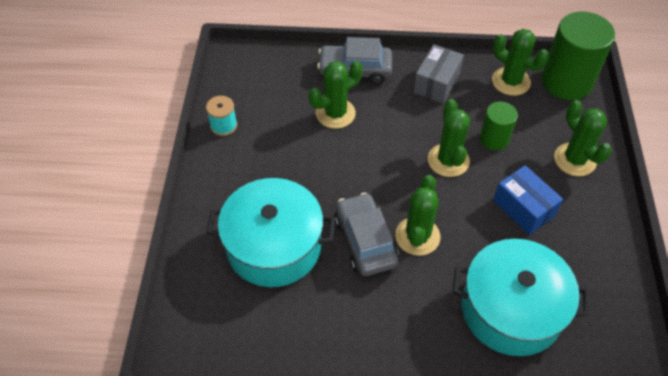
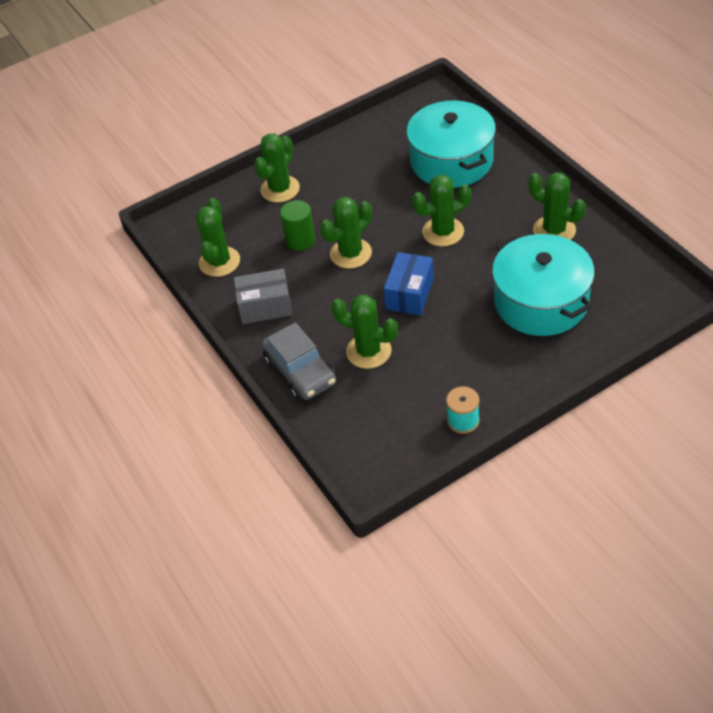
camera: 120 degrees left, 5 degrees down
grey car [335,192,399,276] -> none
blue box [493,165,563,235] -> blue box moved to [384,252,434,315]
green cylinder [541,11,615,100] -> none
none -> green cactus [529,172,586,240]

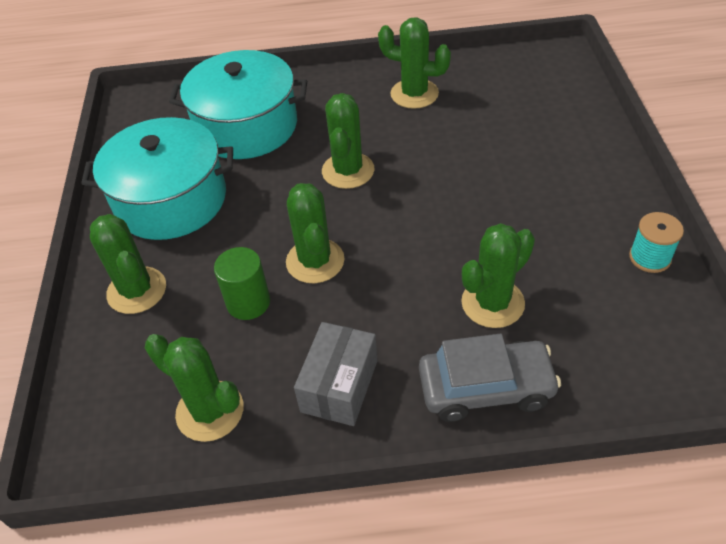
camera: 65 degrees left, 0 degrees up
blue box [384,252,434,315] -> none
turquoise pot [492,234,595,336] -> turquoise pot moved to [81,117,233,240]
green cactus [529,172,586,240] -> green cactus turned 45 degrees clockwise [378,17,451,109]

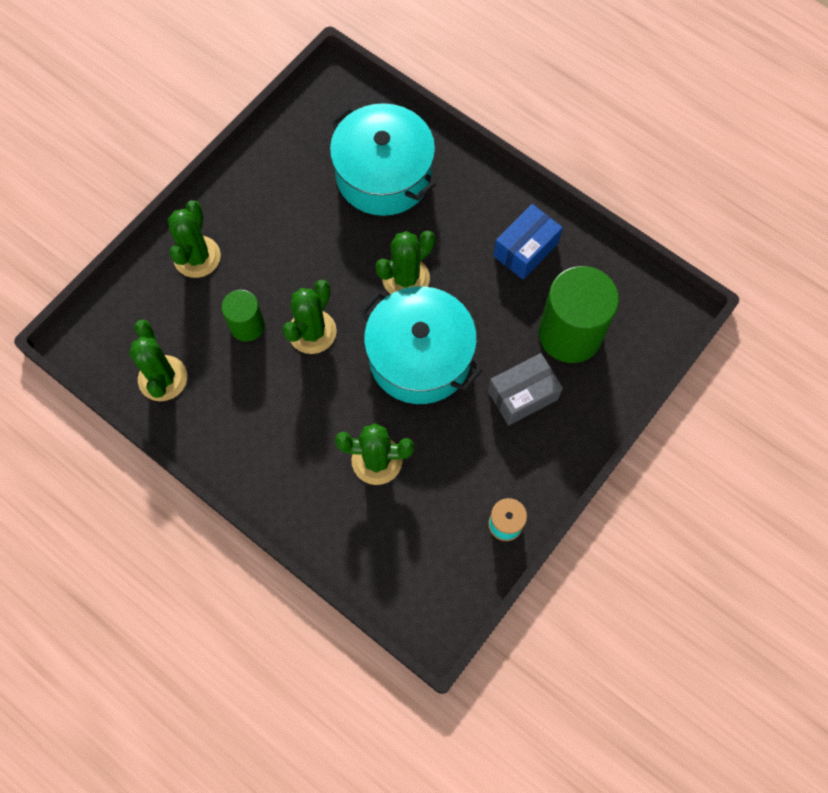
camera: 40 degrees right, 20 degrees up
turquoise pot [81,117,233,240] -> turquoise pot moved to [360,286,482,404]
grey box [294,322,378,426] -> grey box moved to [488,353,563,425]
green cactus [378,17,451,109] -> blue box [493,204,563,279]
grey car [419,334,561,422] -> none
none -> green cylinder [539,266,619,363]

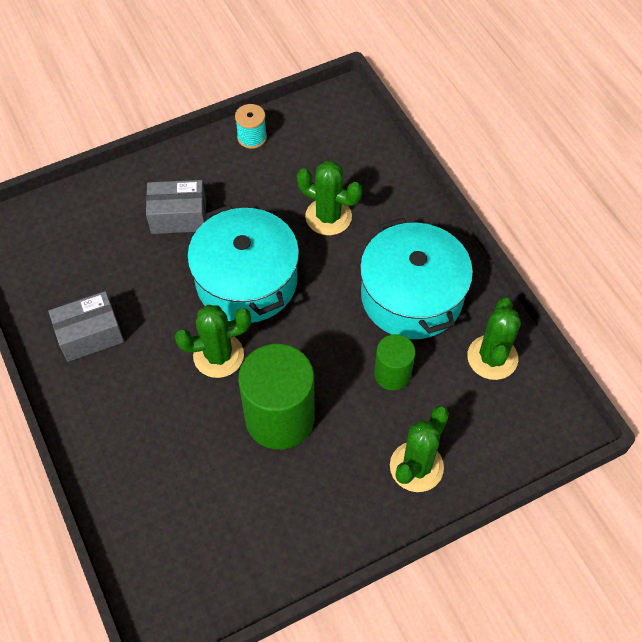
camera: 155 degrees left, 10 degrees down
green cactus [282,280,337,354] -> none
turquoise pot [330,103,436,216] -> turquoise pot moved to [360,218,473,339]
blue box [493,204,563,279] -> grey box [48,291,124,362]
green cylinder [539,266,619,363] -> green cylinder moved to [238,344,315,450]

